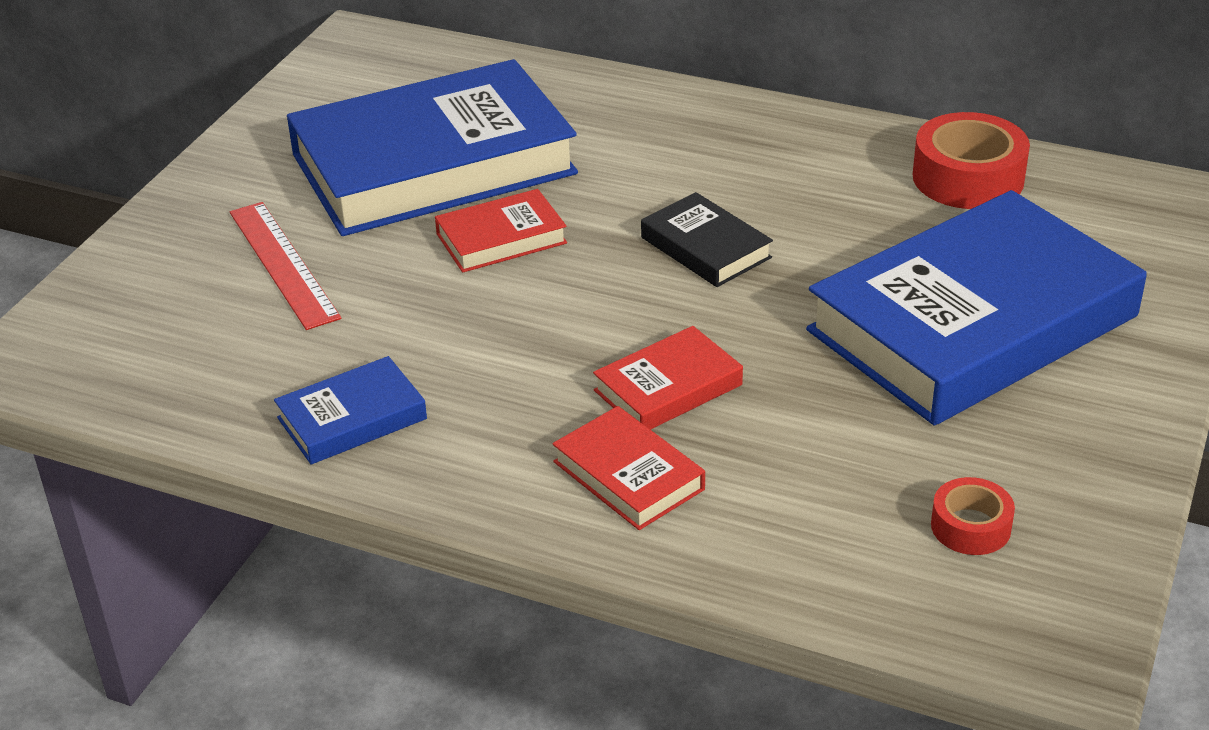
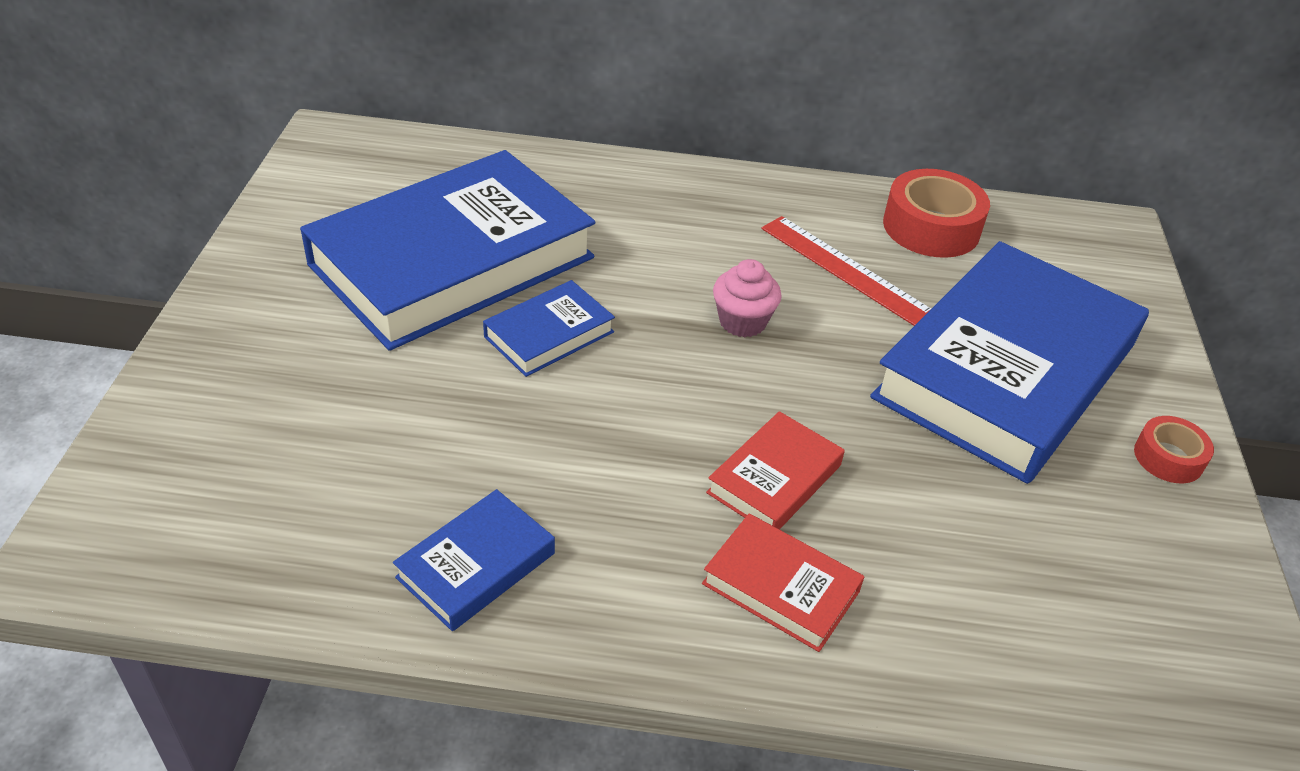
camera: 20 degrees left, 5 degrees up
red ruler [230,202,341,330] -> red ruler moved to [761,216,931,326]
red book [435,189,567,273] -> blue book [483,280,615,377]
black book [641,192,773,287] -> pink cupcake [713,259,782,337]
red tape [931,477,1015,555] -> red tape moved to [1134,416,1214,483]

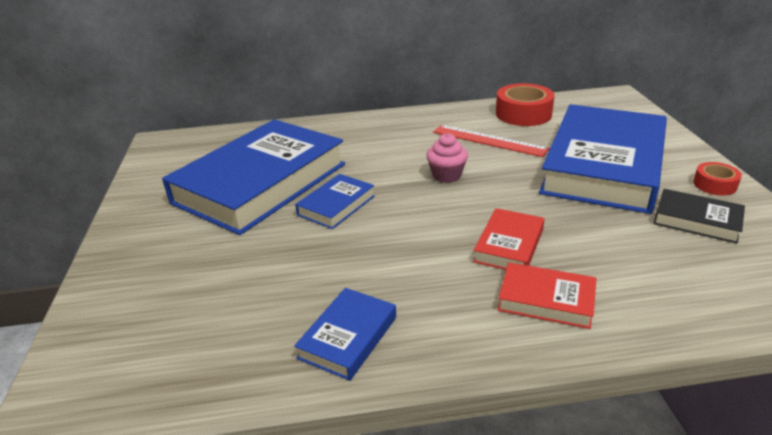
camera: 10 degrees left, 10 degrees down
none -> black book [653,189,745,244]

